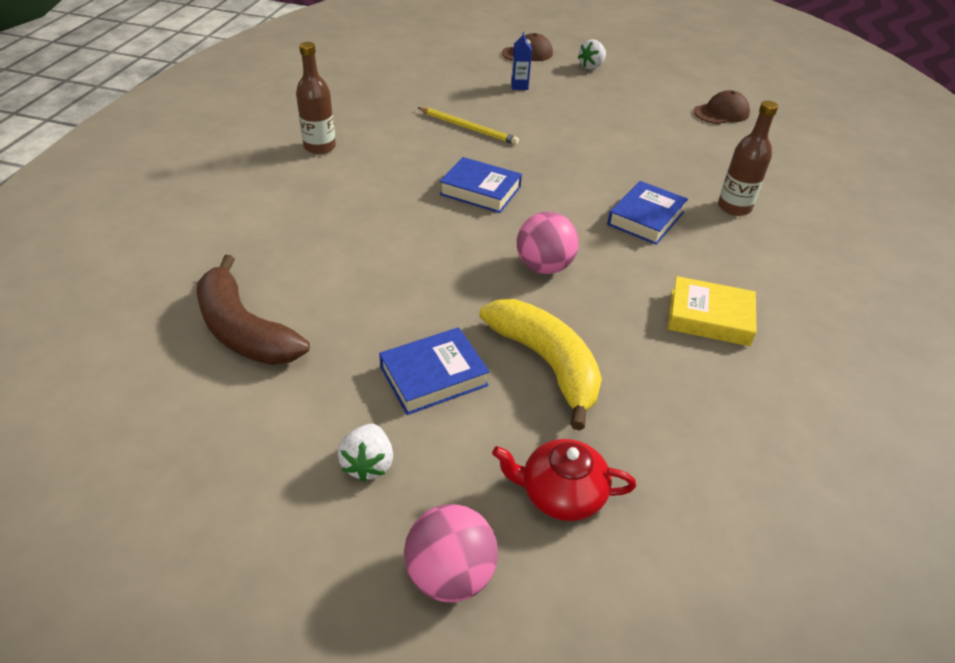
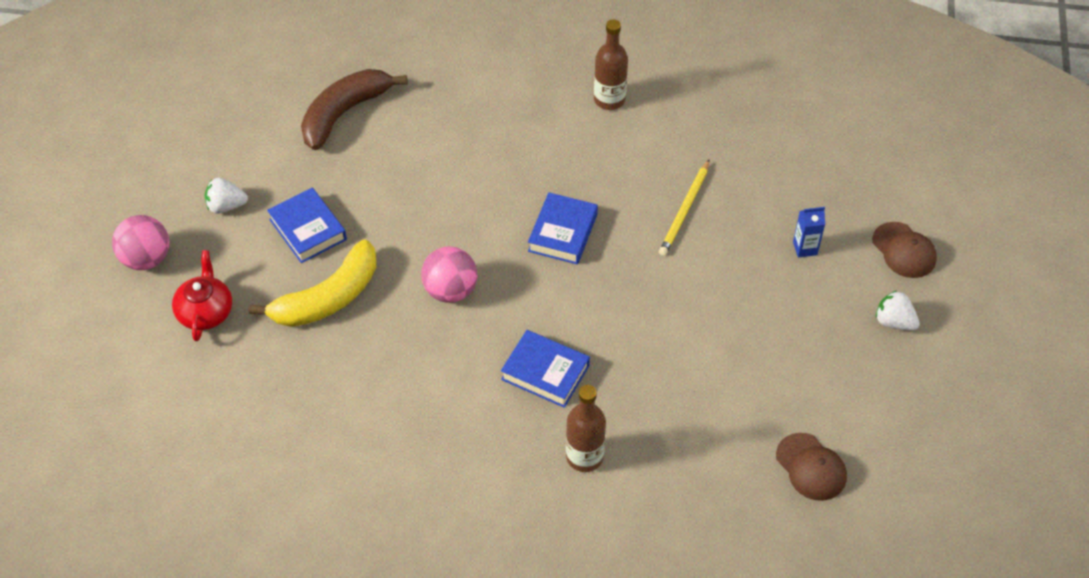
camera: 85 degrees right, 10 degrees up
yellow book [668,276,757,346] -> none

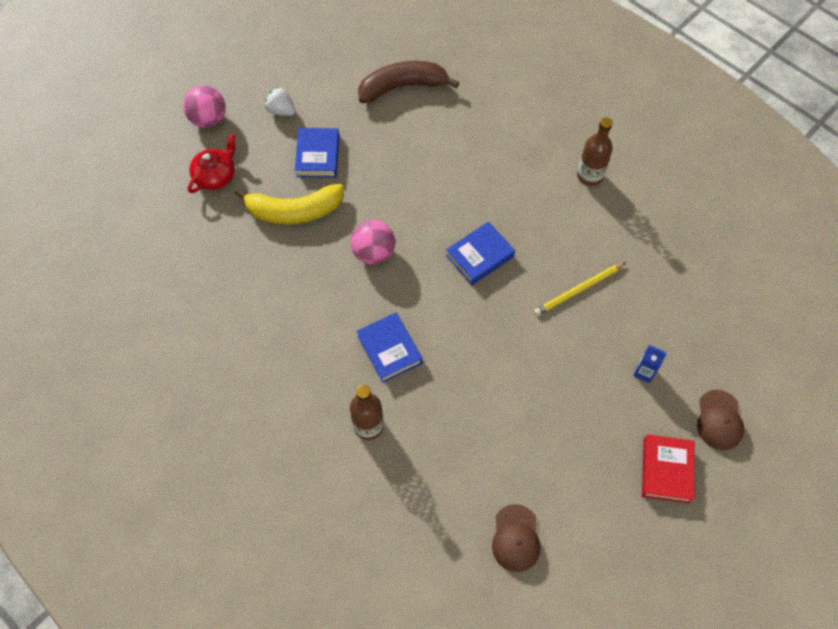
camera: 35 degrees right, 10 degrees up
white strawberry [876,291,920,331] -> red book [642,434,694,503]

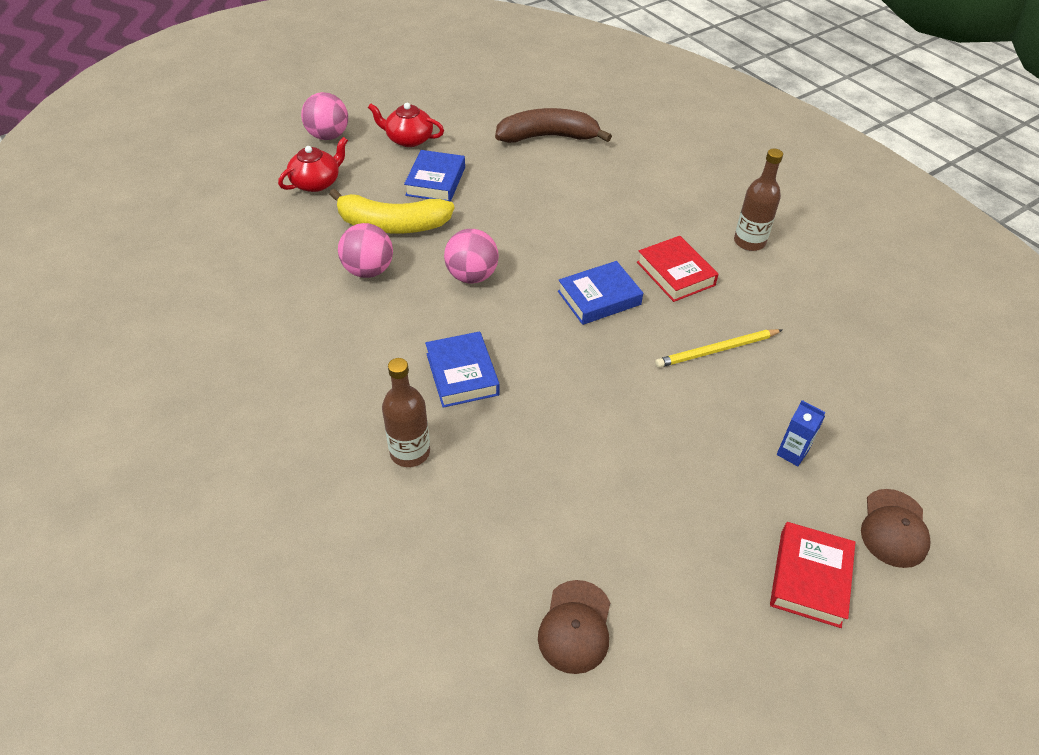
camera: 10 degrees right, 15 degrees down
white strawberry [265,87,296,116] -> red teapot [368,103,444,147]
none -> pink ball [338,223,393,278]
none -> red book [637,236,719,302]

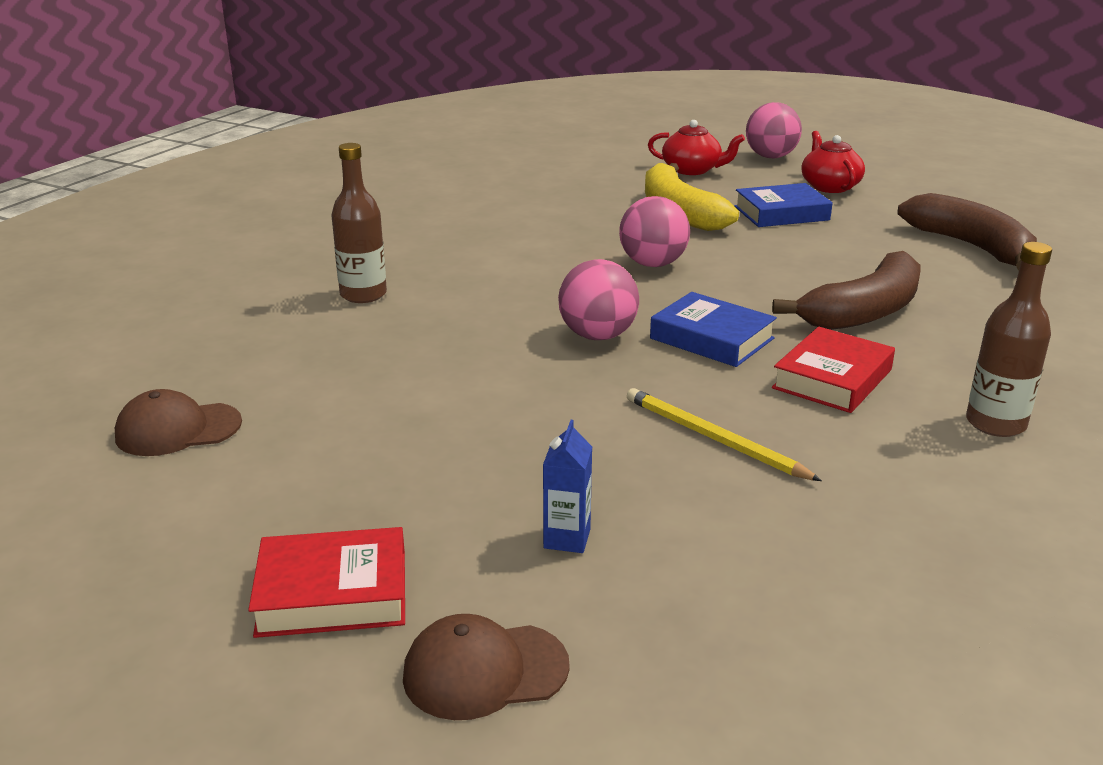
camera: 65 degrees right, 20 degrees down
pink ball [338,223,393,278] -> pink ball moved to [558,259,639,340]
blue book [425,331,500,408] -> none
none -> brown banana [772,251,921,330]

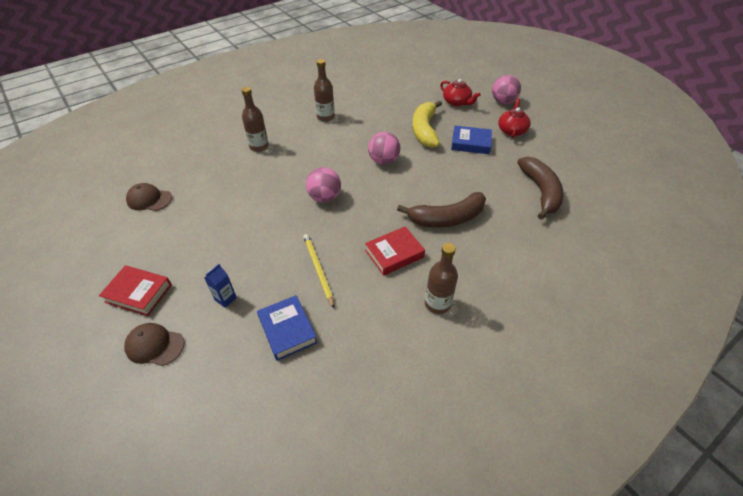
camera: 25 degrees right, 20 degrees up
blue book [650,292,777,367] -> blue book moved to [257,295,318,361]
none -> brown bottle [314,59,335,122]

